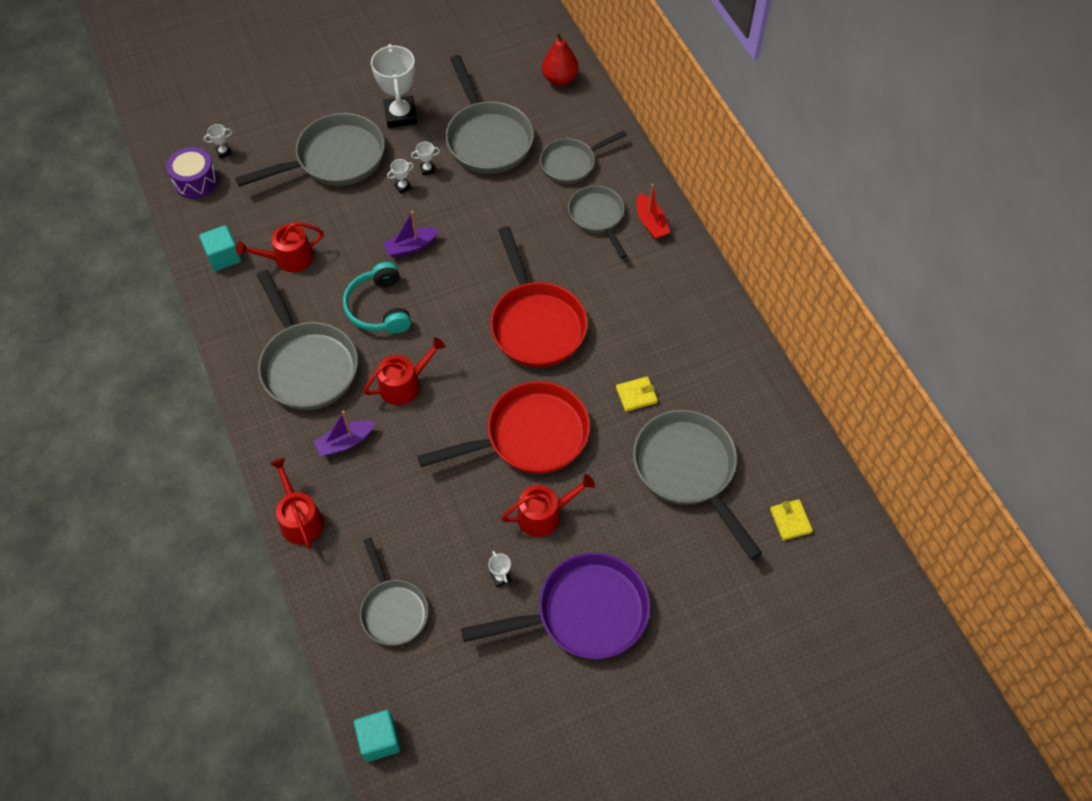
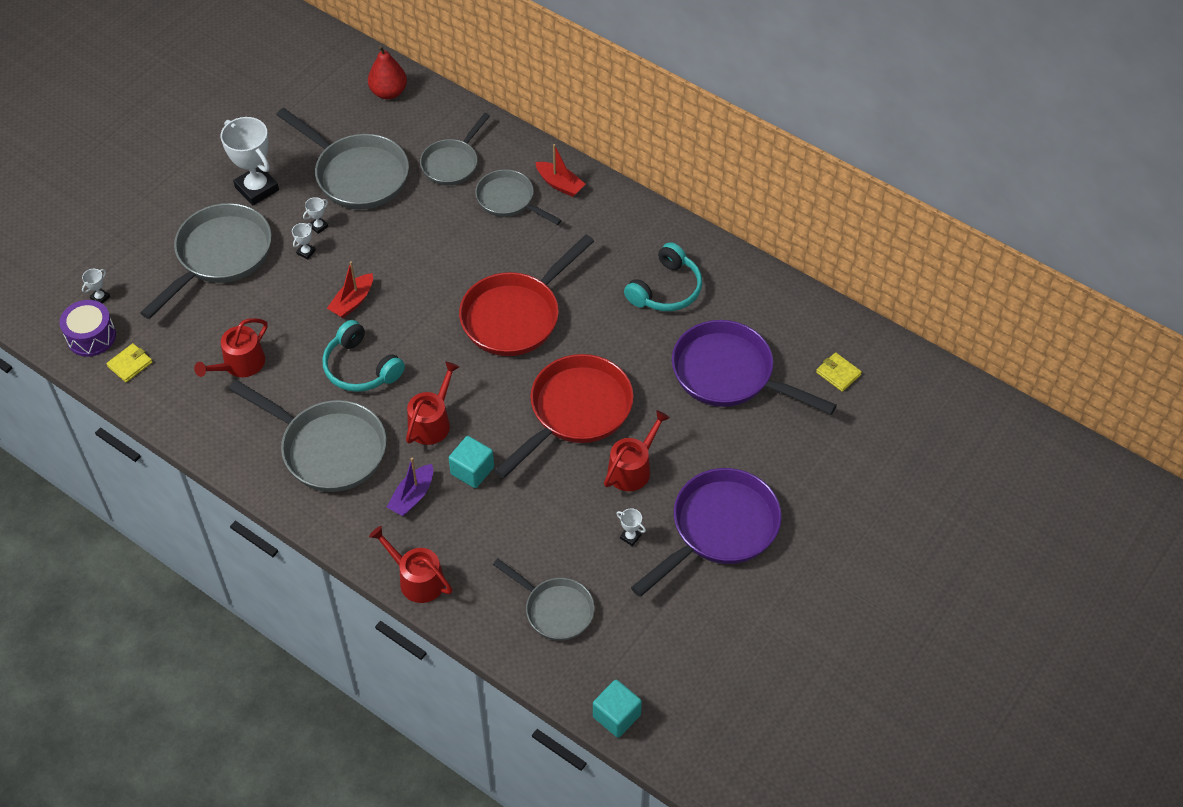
camera: 30 degrees left, 5 degrees down
turquoise cube [199,225,241,271] -> turquoise cube moved to [449,436,494,488]
purple boat [383,211,439,258] -> red boat [327,261,373,318]
red pan [490,226,588,367] -> red pan turned 90 degrees clockwise [459,235,594,356]
yellow wallet [616,376,658,412] -> yellow wallet moved to [106,343,153,382]
grey pan [633,410,762,560] -> purple pan [672,320,837,415]
none -> turquoise headphones [624,242,702,311]

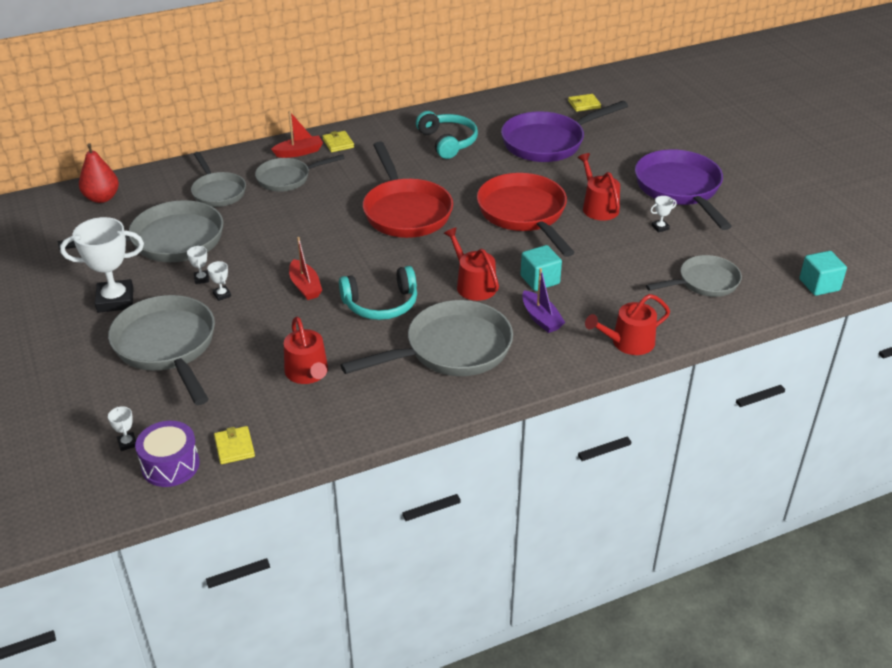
camera: 60 degrees left, 15 degrees down
none -> yellow wallet [322,131,354,152]

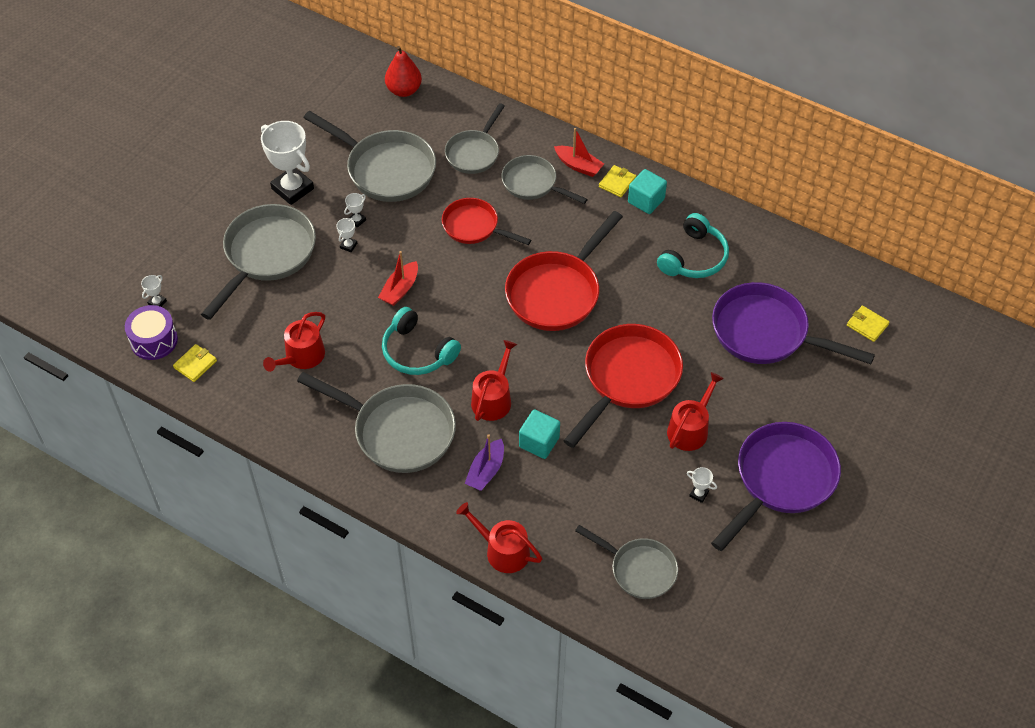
camera: 55 degrees right, 15 degrees up
turquoise cube [799,251,847,296] -> turquoise cube moved to [628,169,667,214]
none -> red pan [442,198,531,245]

